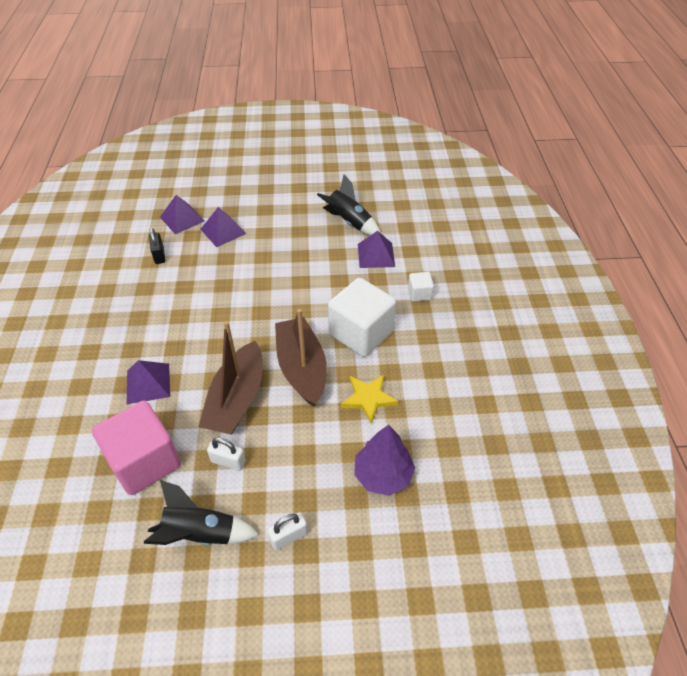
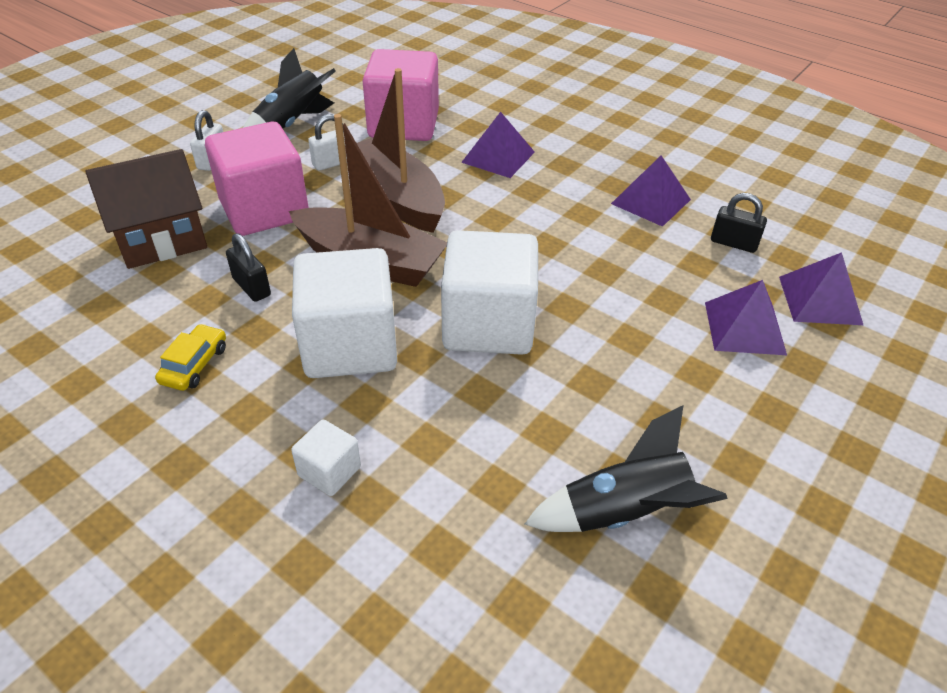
camera: 130 degrees right, 5 degrees down
yellow star [341,375,399,424] -> black padlock [226,233,271,302]
purple tree [354,425,415,496] -> brown house [85,149,207,269]
purple pyramid [358,231,395,268] -> purple pyramid moved to [611,156,691,227]
none -> yellow car [155,324,226,391]
none -> pink cube [205,122,309,236]
none -> white cube [441,230,538,355]

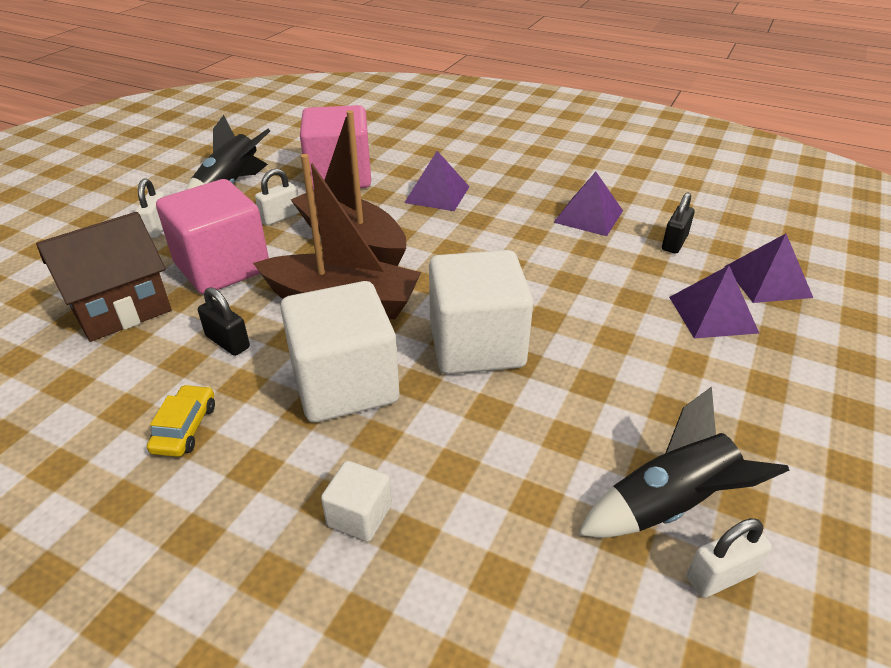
camera: 10 degrees left, 5 degrees down
black padlock [711,193,767,253] -> black padlock turned 75 degrees counterclockwise [662,192,695,253]
none -> white padlock [687,518,772,598]

